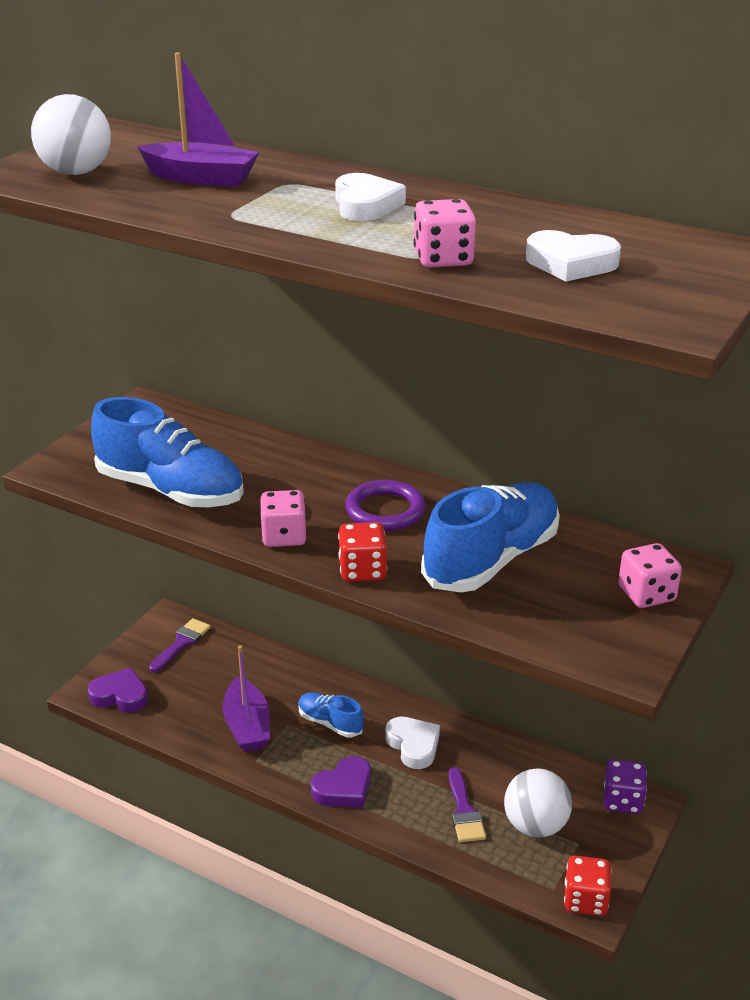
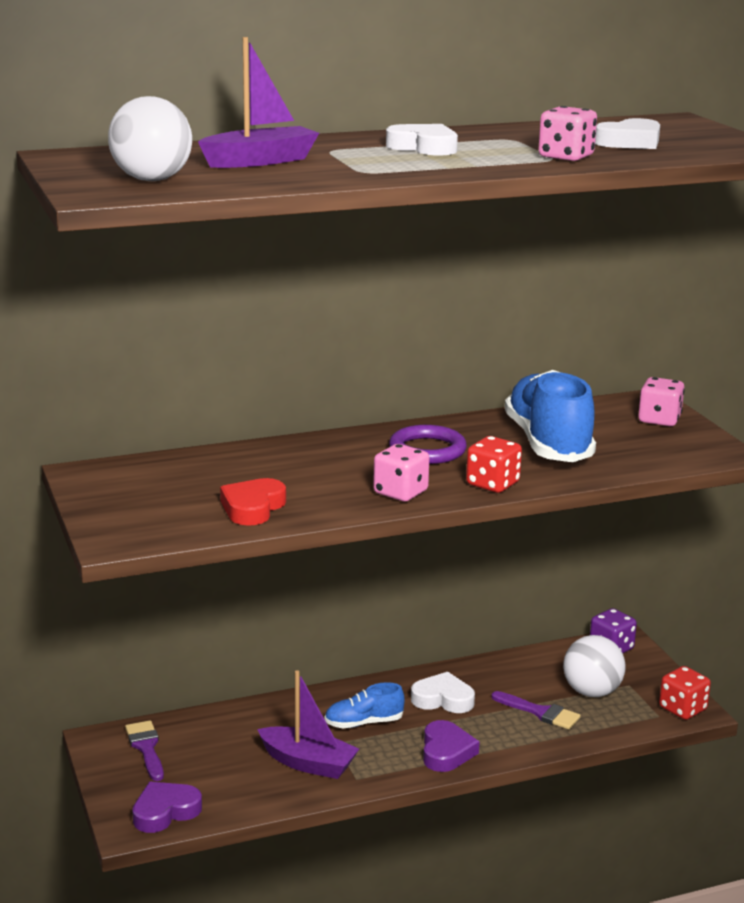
camera: 50 degrees left, 10 degrees down
blue shoe [91,397,244,507] -> red heart [220,478,286,526]

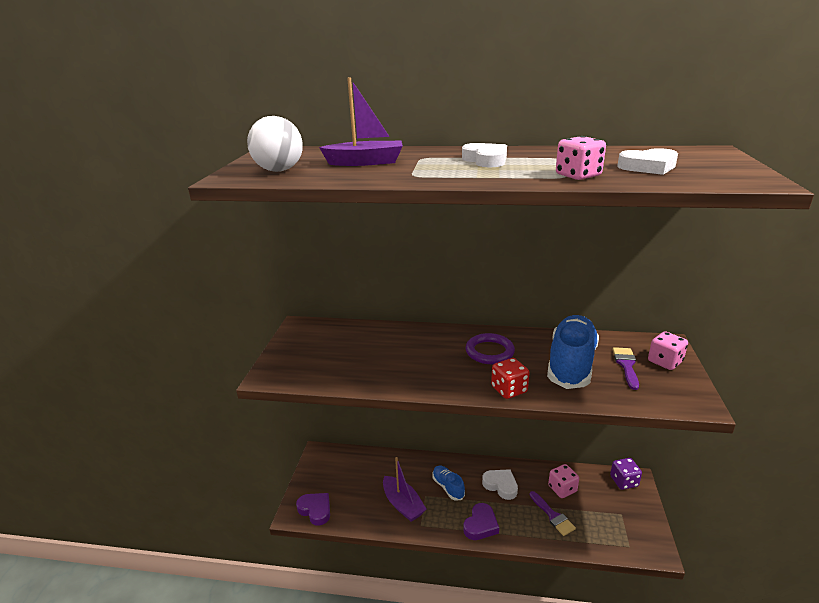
camera: 30 degrees right, 5 degrees up
purple brush [125,720,164,781] -> purple brush moved to [612,347,639,390]
purple heart [132,782,202,833] -> purple heart turned 45 degrees clockwise [296,493,330,526]
red heart [220,478,286,526] -> none
blue shoe [324,682,405,728] -> blue shoe turned 45 degrees clockwise [433,465,465,501]
pink dice [373,444,429,502] -> pink dice moved to [548,464,579,498]
white ball [563,635,626,697] -> none
red dice [659,666,711,720] -> none

